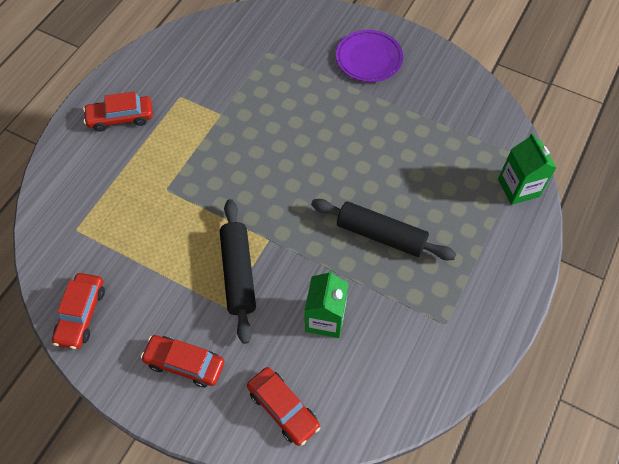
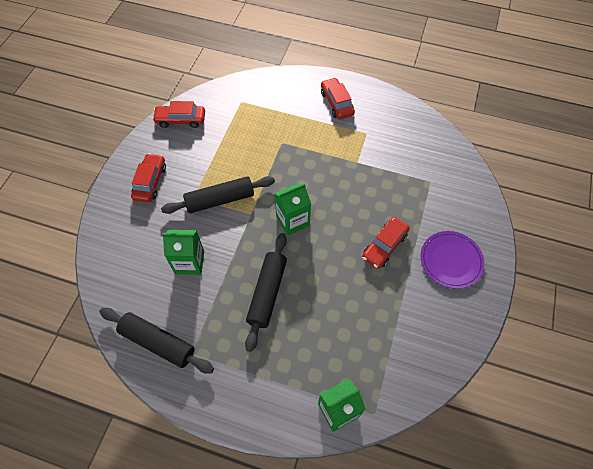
camera: 80 degrees right, 0 degrees up
red car [247,367,320,446] -> red car moved to [362,217,410,269]
none -> black rolling pin [99,308,214,374]
none -> green carton [274,183,311,236]

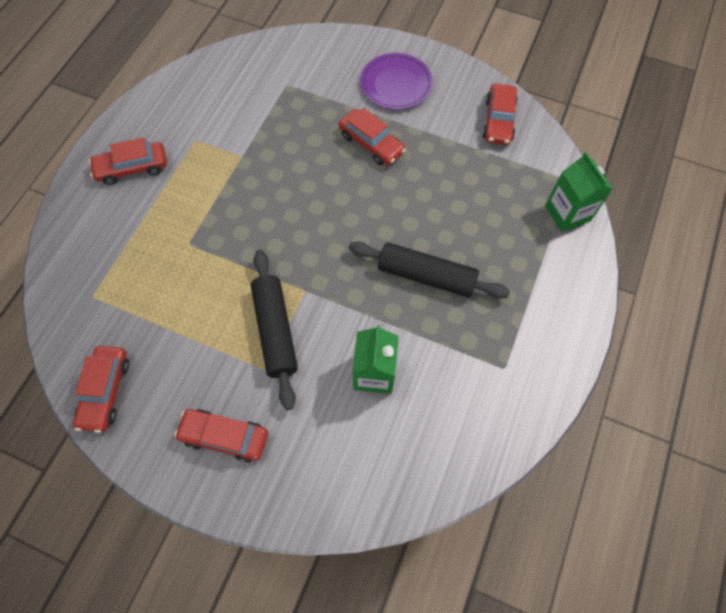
camera: 85 degrees left, 5 degrees up
black rolling pin [99,308,214,374] -> none
green carton [274,183,311,236] -> none
none -> red car [482,84,518,145]

